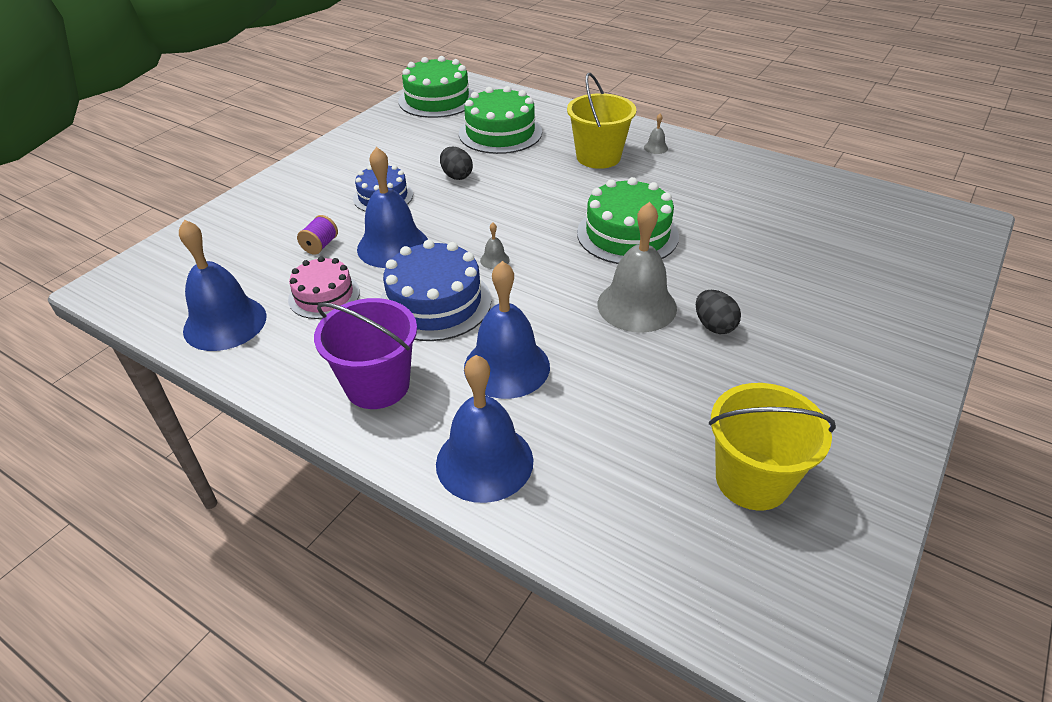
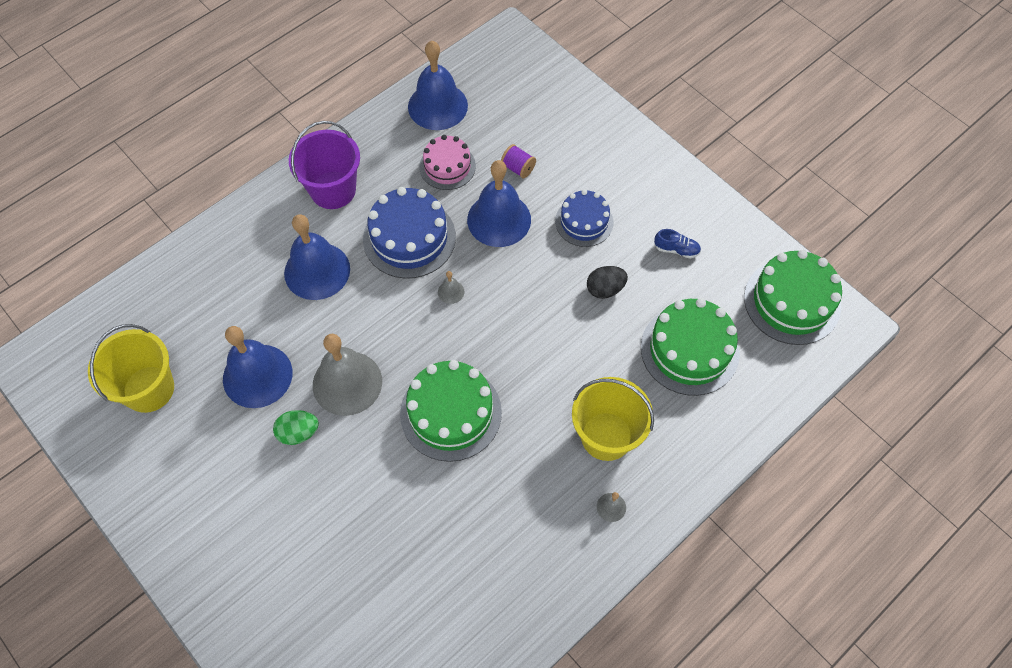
camera: 105 degrees right, 20 degrees up
blue bell [436,355,534,503] -> blue bell moved to [223,326,293,408]
black egg [696,290,741,334] -> green egg [273,410,319,445]
none -> blue shoe [654,229,701,258]

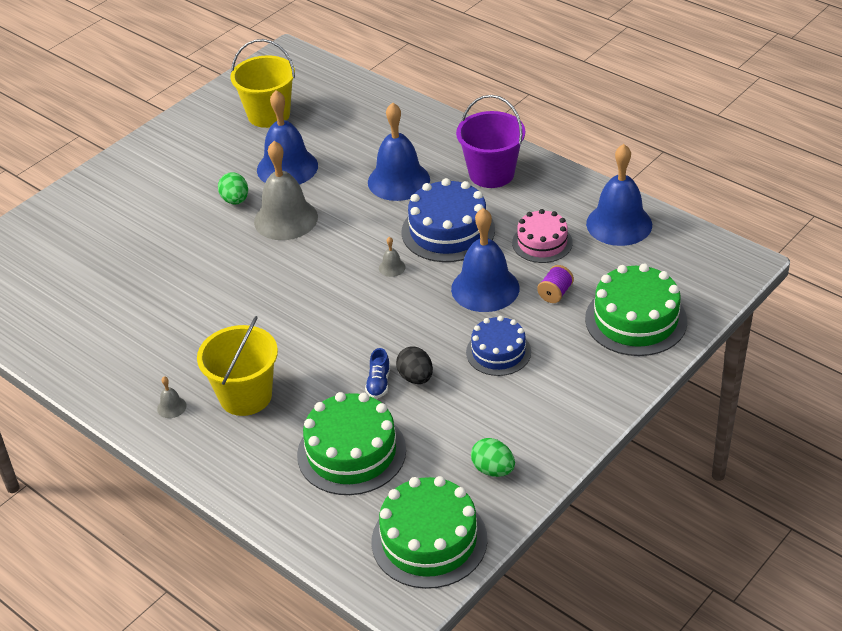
camera: 85 degrees right, 20 degrees down
green cake [400,360,502,462] -> green cake moved to [585,264,687,356]
blue shoe [654,229,701,258] -> blue shoe moved to [365,348,390,398]
none -> green egg [471,438,515,477]

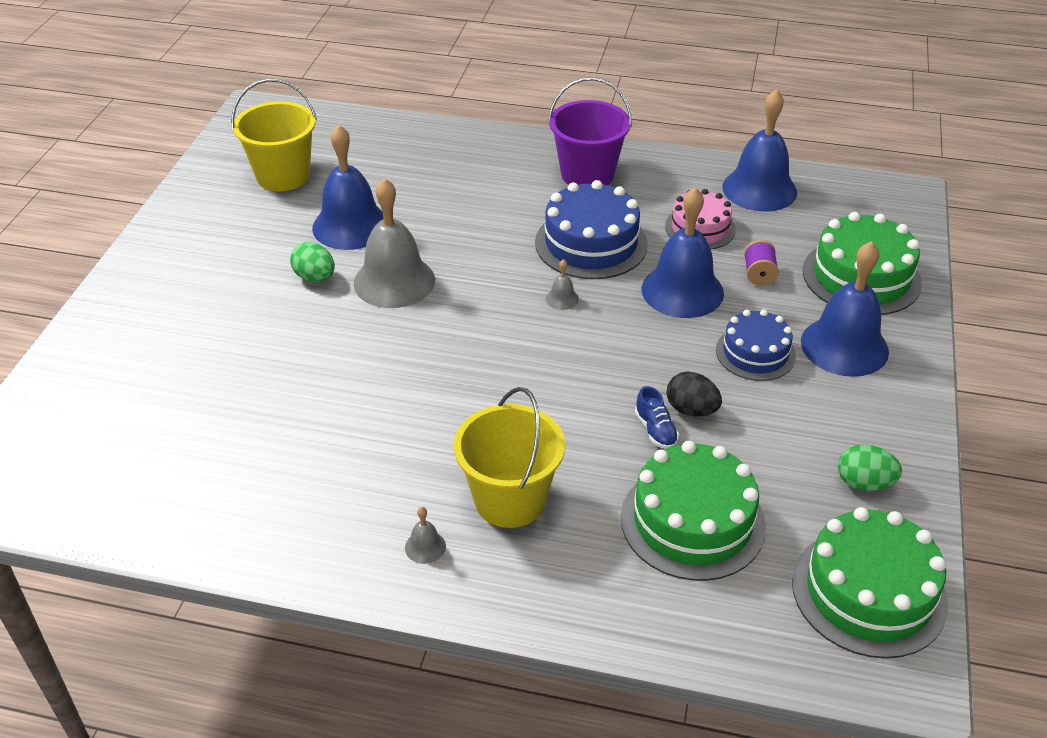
camera: 30 degrees left, 0 degrees up
blue bell [368,102,430,201] -> blue bell moved to [801,241,889,377]

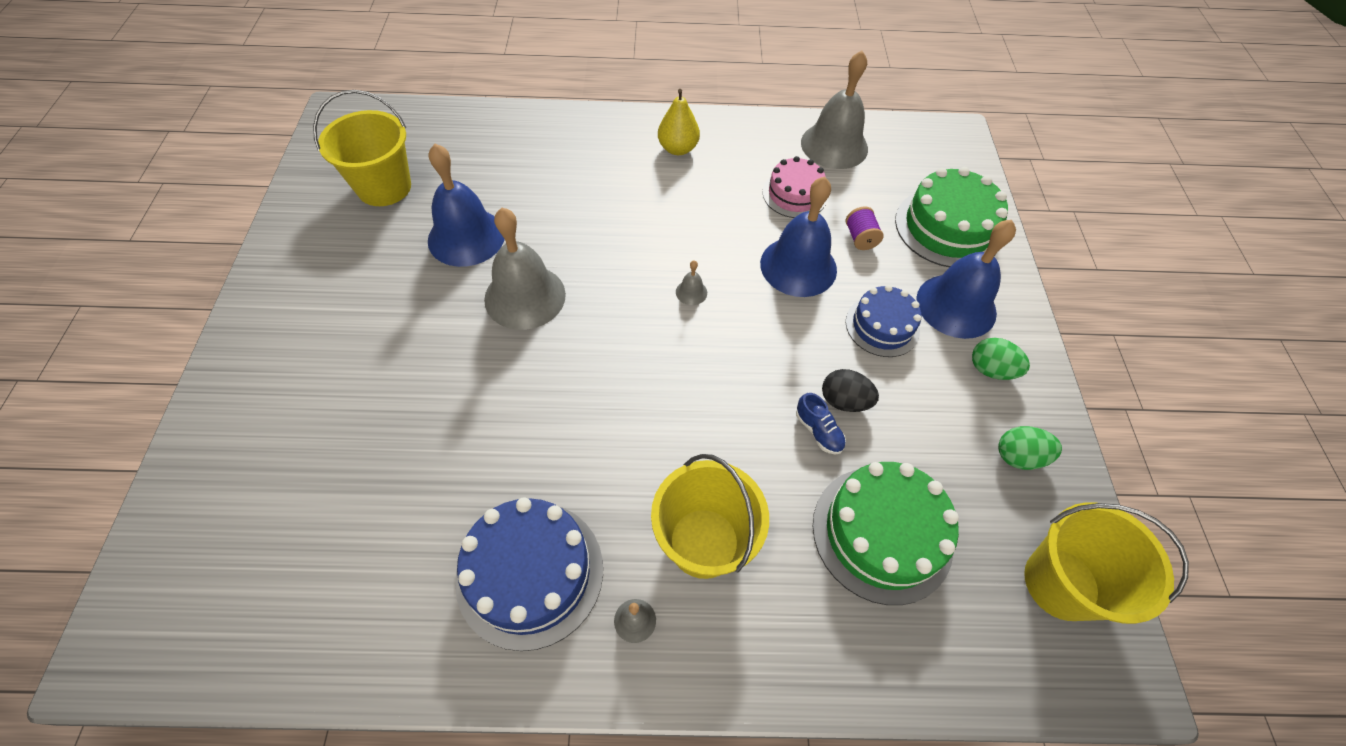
camera: 15 degrees left, 15 degrees up
green egg [290,242,335,282] -> green egg moved to [972,338,1030,380]
blue cake [535,180,648,279] -> blue cake moved to [455,497,603,651]
purple bucket [548,77,632,185] -> yellow pear [658,89,700,155]
blue bell [723,89,797,212] -> grey bell [801,51,868,169]
green cake [792,507,948,659] -> yellow bucket [1024,502,1189,624]

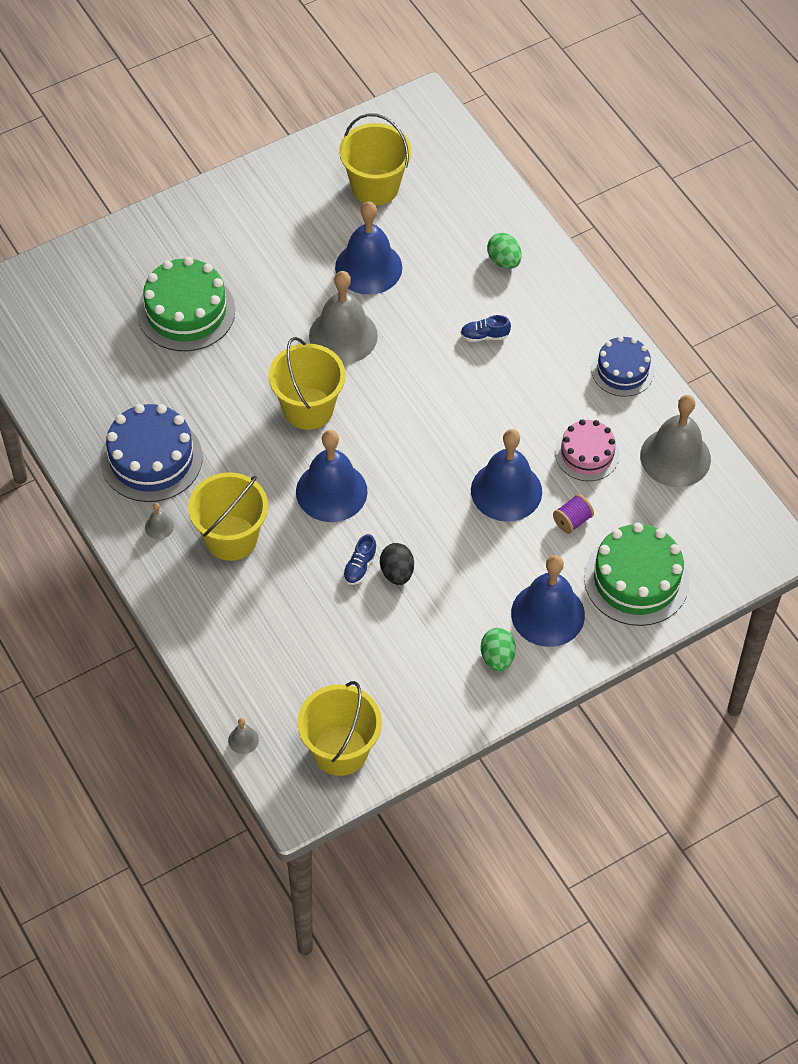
camera: 60 degrees right, 0 degrees up
yellow pear [658,89,700,155] -> none
grey bell [676,260,707,305] -> grey bell moved to [228,718,259,754]
green cake [813,462,959,605] -> green cake moved to [137,257,235,351]
blue cake [846,285,921,357] -> blue cake moved to [591,336,654,397]
green egg [998,426,1062,470] -> green egg moved to [487,233,522,269]
none -> yellow bucket [268,337,346,430]
none -> blue bell [296,430,368,522]
none -> blue shoe [460,315,511,342]

